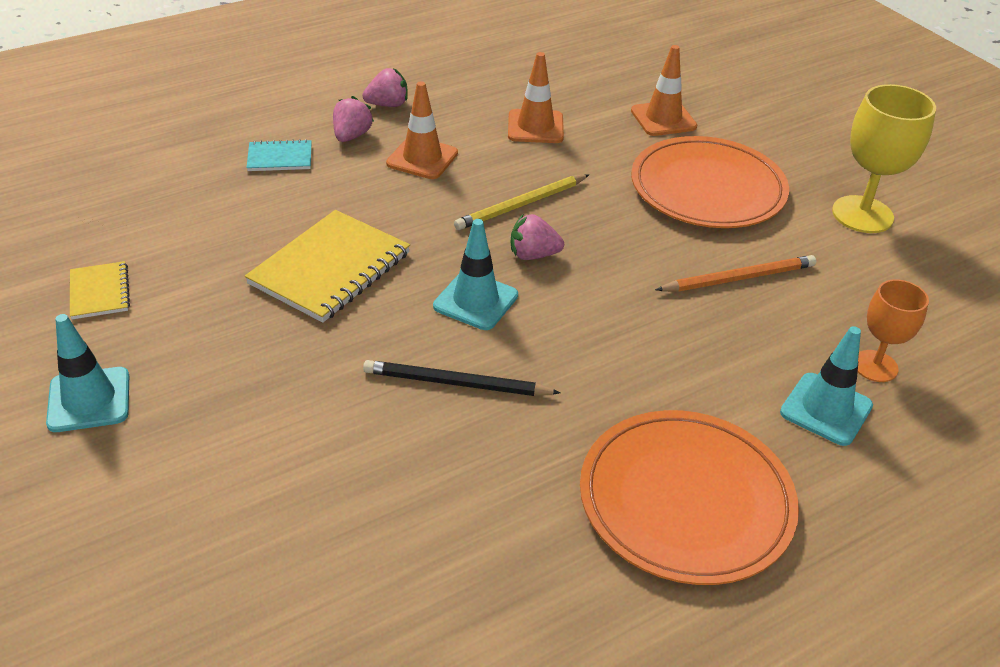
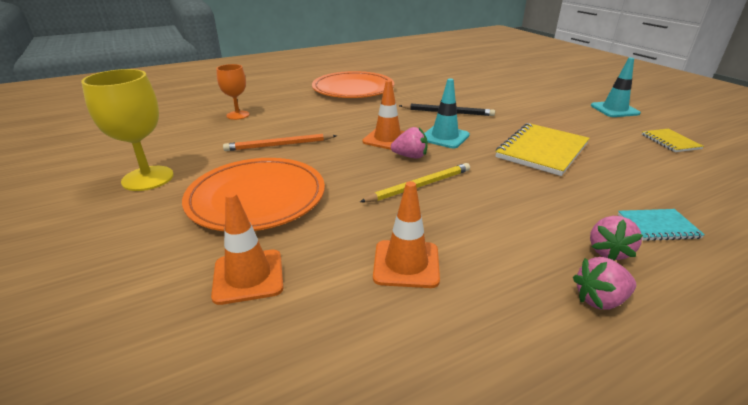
camera: 175 degrees left, 10 degrees down
orange traffic cone [386,81,458,179] -> orange traffic cone moved to [362,80,405,150]
turquoise traffic cone [780,326,873,446] -> none

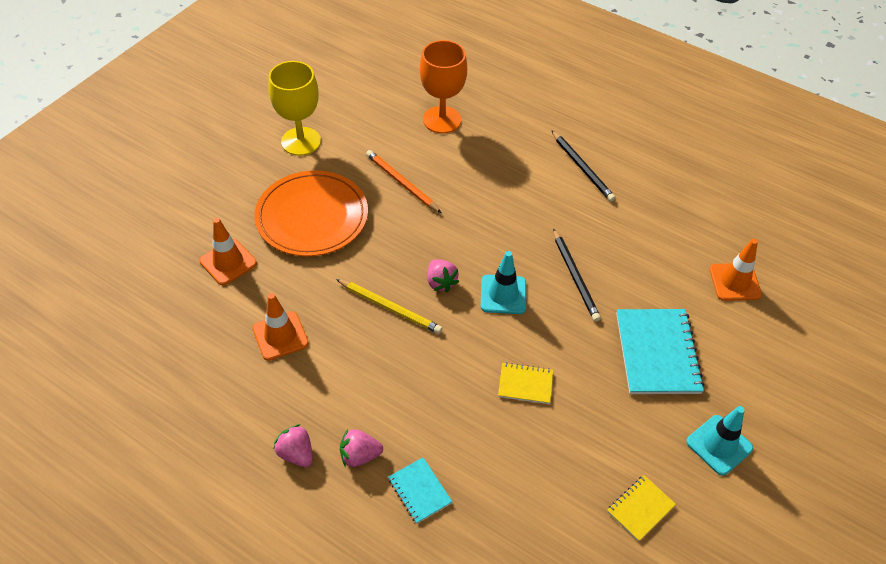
camera: 60 degrees right, 20 degrees up
orange goblet [216,64,250,120] -> orange goblet [420,40,467,133], size x1.61
orange plate [312,71,394,98] -> black pencil [551,130,615,202]
orange traffic cone [362,80,405,150] -> orange traffic cone moved to [710,239,762,301]
yellow notebook [496,123,590,176] -> yellow notebook [498,362,553,404], size x0.52
none -> turquoise notebook [616,309,704,394]

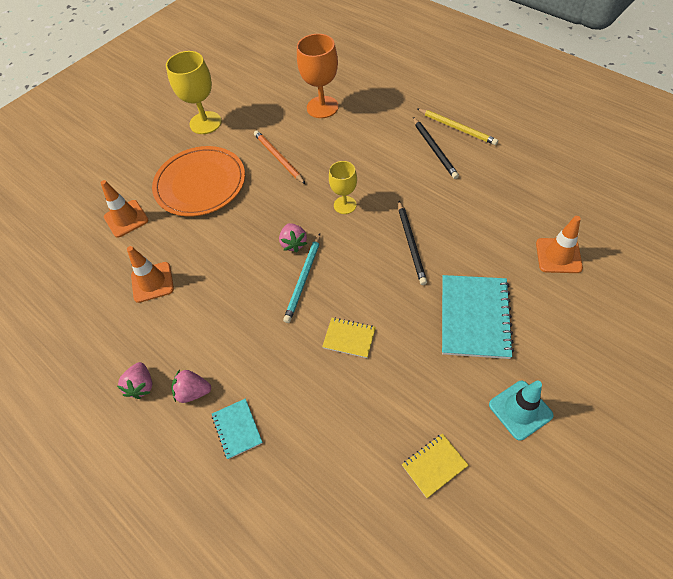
camera: 15 degrees right, 5 degrees up
pink strawberry [274,424,313,467] -> pink strawberry turned 150 degrees counterclockwise [117,362,152,399]
yellow pencil [336,279,442,334] -> yellow pencil moved to [417,109,498,145]
turquoise traffic cone [481,251,526,314] -> none
none -> turquoise pencil [283,234,320,323]
none -> yellow goblet [329,161,357,214]

